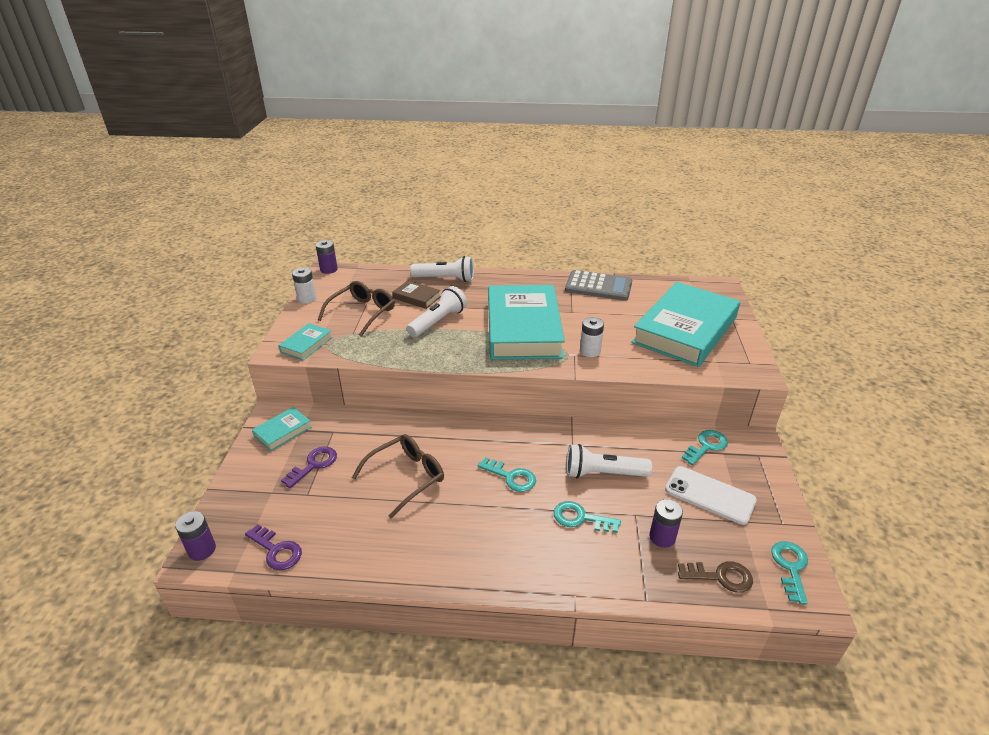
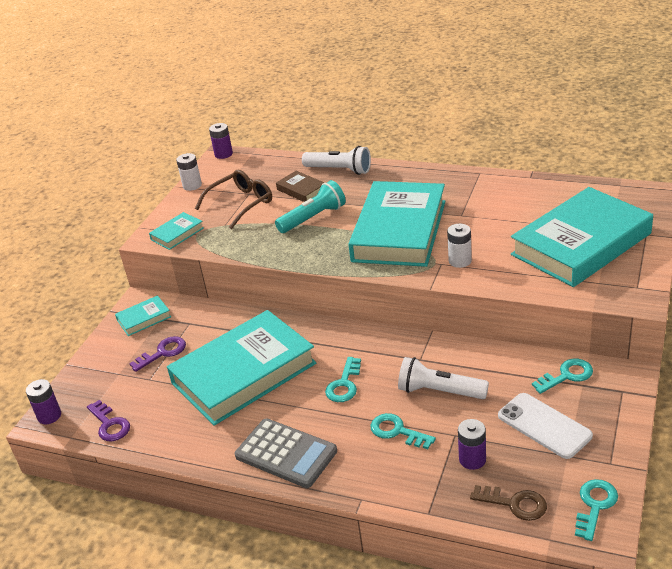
camera: 20 degrees right, 0 degrees up
brown glasses [352,434,444,518] -> turquoise book [167,310,317,426]
white flashlight [406,286,467,337] -> turquoise flashlight [275,180,346,233]
turquoise key [478,457,536,492] -> turquoise key turned 60 degrees clockwise [325,357,361,402]
grey calculator [565,270,632,301] -> grey calculator moved to [235,419,337,488]

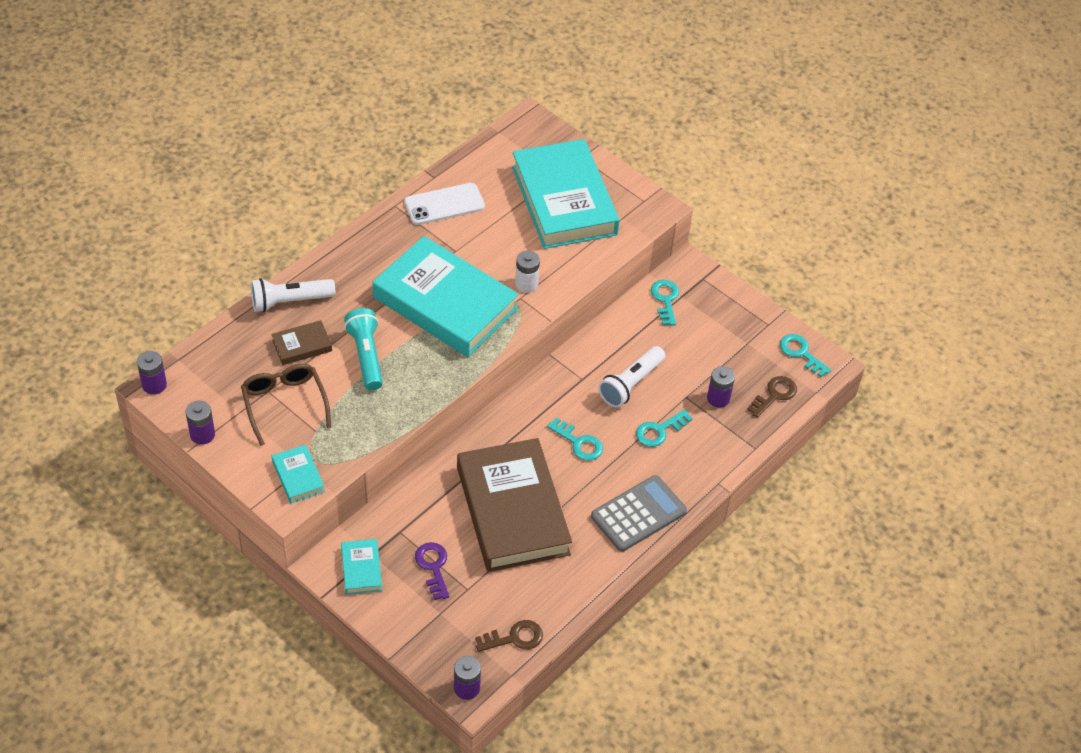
camera: 75 degrees left, 15 degrees up
purple key [87,400,130,441] -> brown key [475,620,543,652]
turquoise book [167,310,317,426] -> brown book [457,438,572,572]
white battery [176,153,202,191] -> purple battery [185,401,215,445]
white flashlight [302,146,371,175] -> white flashlight turned 150 degrees counterclockwise [251,278,335,312]
white phone [498,393,593,459] -> white phone moved to [404,183,485,225]

